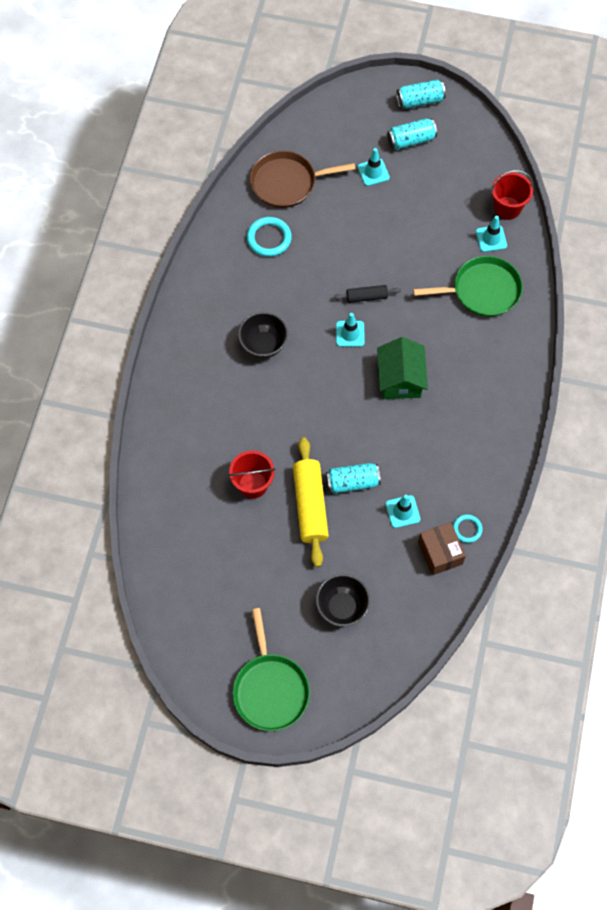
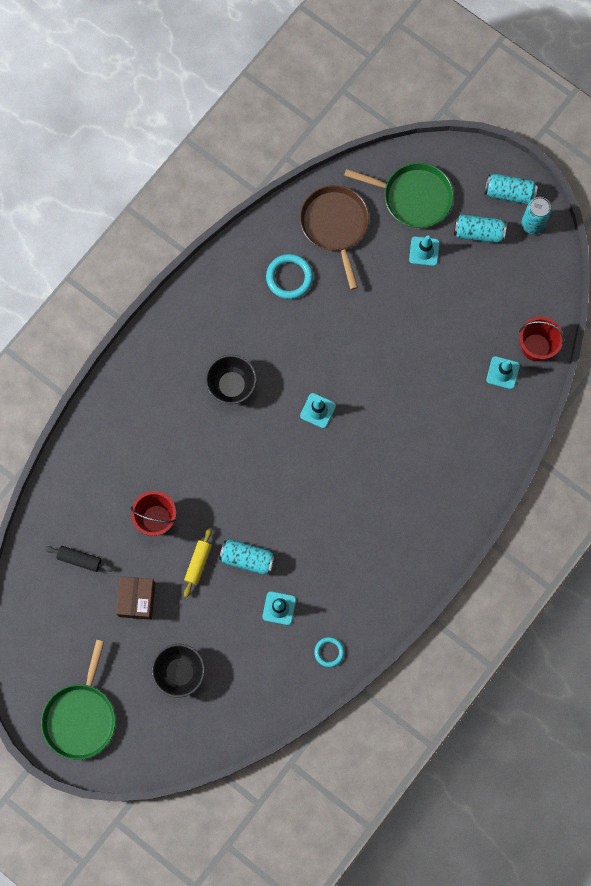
camera: 25 degrees right, 10 degrees up
brown pan [250,151,356,208] -> brown pan turned 60 degrees clockwise [300,185,369,290]
yellow rolling pin [293,437,329,567] -> yellow rolling pin [184,528,212,597], size x0.53
black rolling pin [333,285,401,303] -> black rolling pin moved to [44,546,114,572]
green house [377,337,428,399] -> none
green pan [413,256,523,317] -> green pan moved to [344,163,454,228]
brown box [418,522,466,575] -> brown box moved to [116,576,156,620]
none -> turquoise can [521,197,551,234]

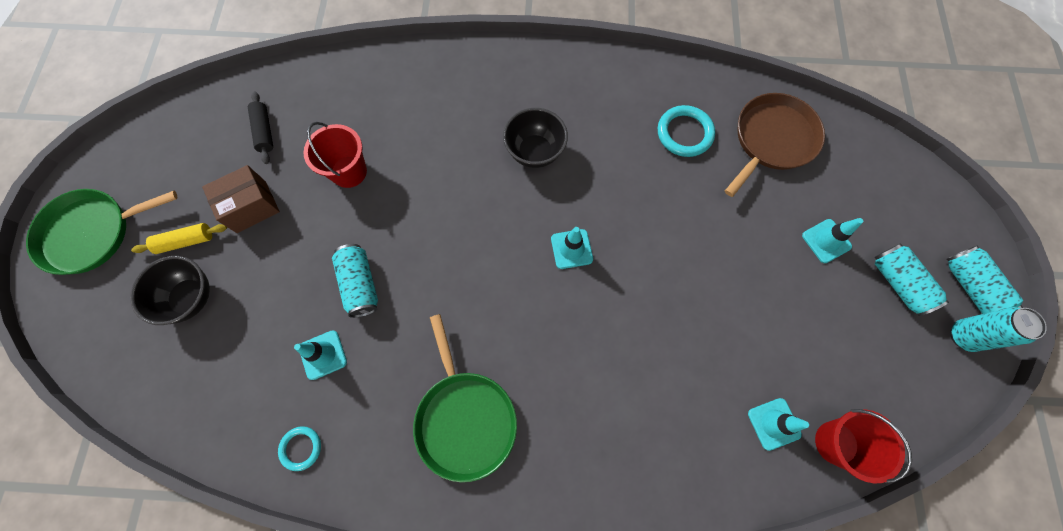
camera: 55 degrees right, 5 degrees down
yellow rolling pin [184,528,212,597] -> yellow rolling pin moved to [131,223,227,254]
green pan [344,163,454,228] -> green pan moved to [413,314,517,482]

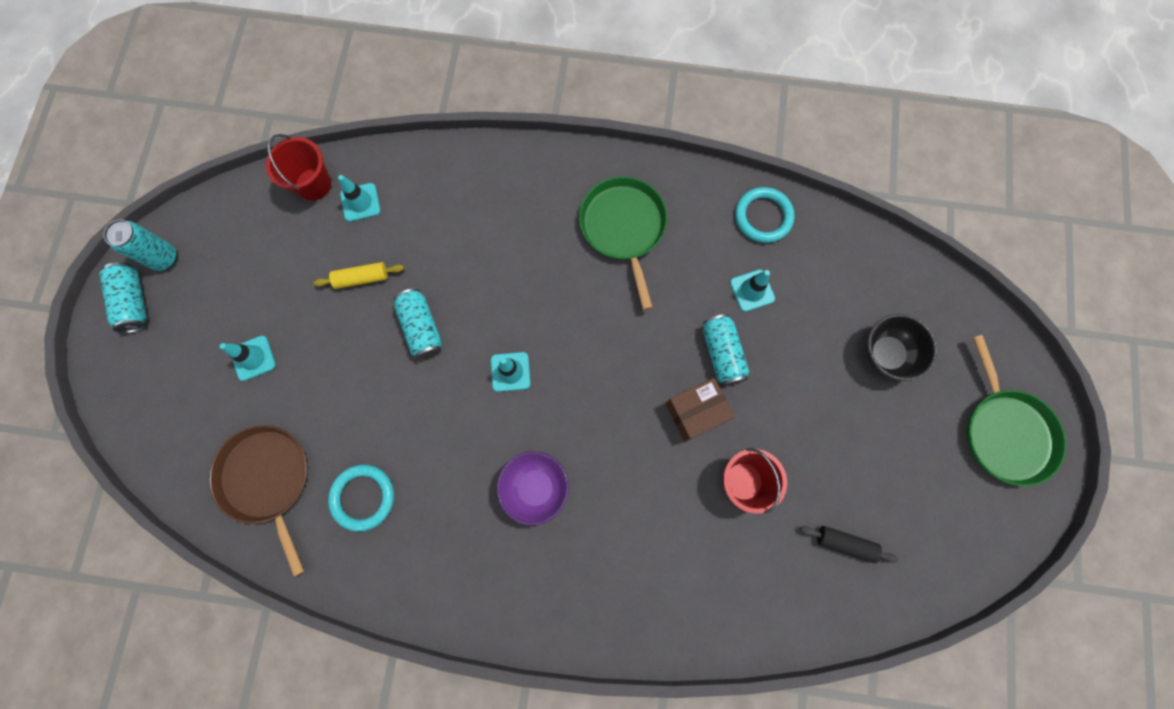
camera: 175 degrees left, 5 degrees up
green pan [26,189,177,275] -> green pan turned 90 degrees clockwise [967,335,1066,486]
yellow rolling pin [131,223,227,254] -> yellow rolling pin moved to [313,262,404,289]
brown box [202,165,280,233] -> brown box moved to [666,378,735,441]
black rolling pin [248,91,273,164] -> black rolling pin turned 60 degrees counterclockwise [800,526,899,563]
turquoise ring [278,426,321,471] -> turquoise ring [735,187,795,243], size x1.65
black bowl [503,108,568,168] -> purple bowl [497,451,569,525]
brown pan [725,93,825,197] -> brown pan turned 105 degrees clockwise [209,425,308,577]
turquoise can [874,243,949,316] -> turquoise can moved to [394,289,443,360]

